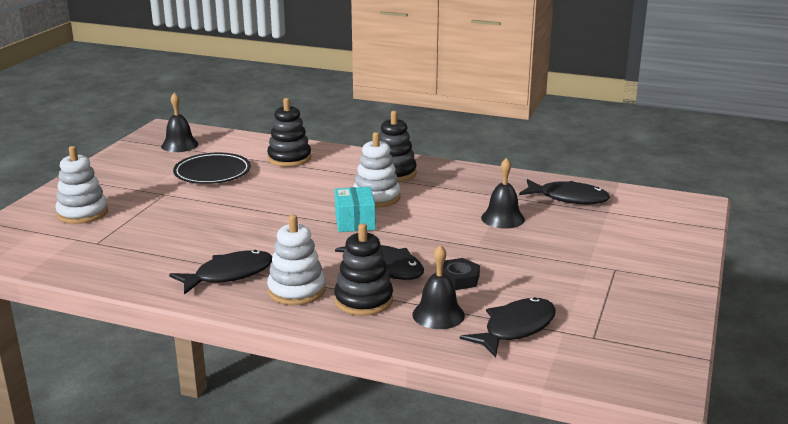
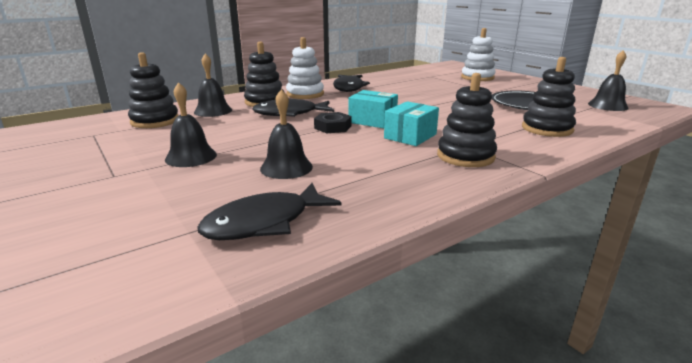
camera: 125 degrees right, 0 degrees up
white stacking toy [353,132,400,208] -> turquoise box [384,101,439,146]
black nut [443,258,480,290] -> black nut moved to [314,112,352,133]
black fish [460,297,556,358] -> black stacking toy [128,52,179,128]
none -> black bell [165,82,217,167]

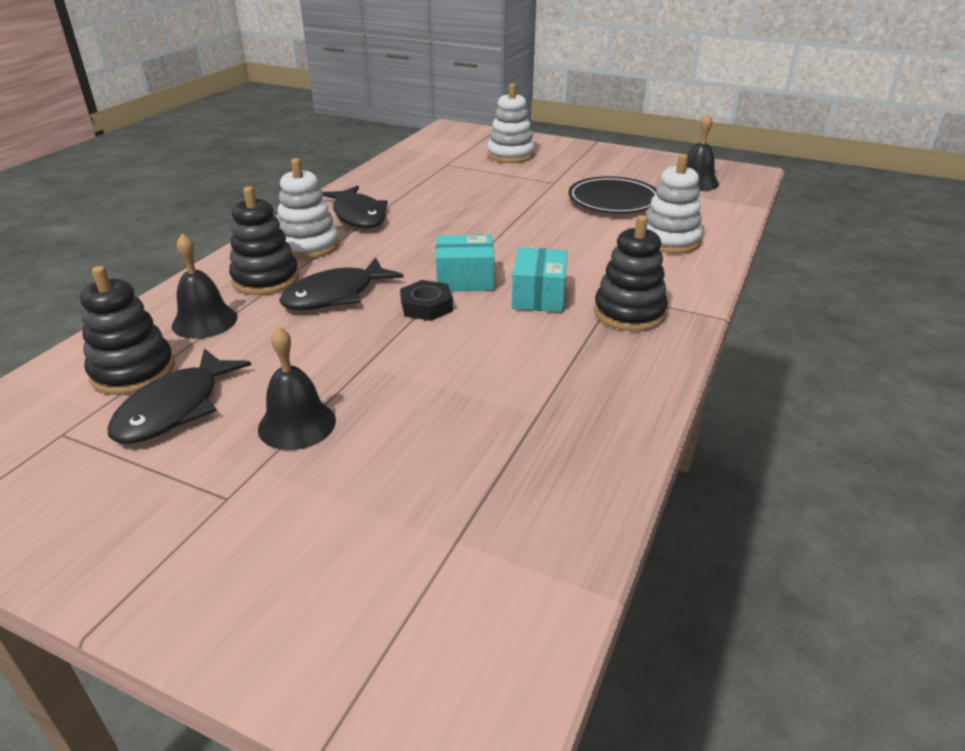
camera: 30 degrees left, 10 degrees up
black fish [197,183,341,240] -> black fish moved to [108,348,251,444]
black bell [260,89,313,179] -> none
black stacking toy [522,57,576,137] -> white stacking toy [646,154,703,254]

